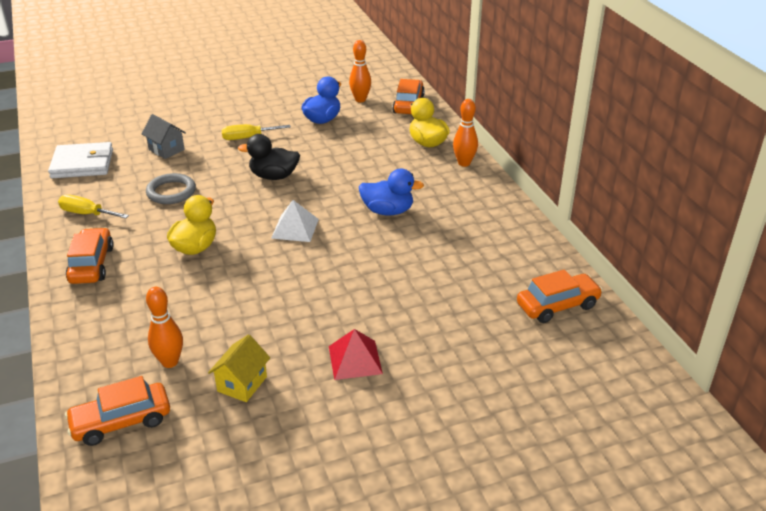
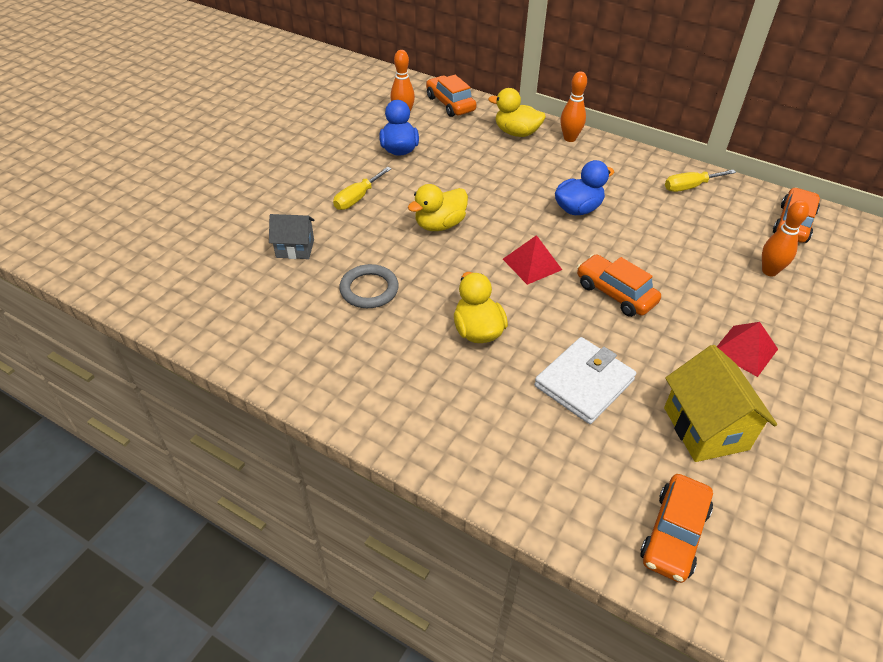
camera: 40 degrees left, 10 degrees up
white wallet [48,142,113,178] -> white wallet moved to [534,337,636,424]
yellow screwdriver [58,195,129,218] -> yellow screwdriver moved to [665,170,736,192]
orange car [66,228,114,284] -> orange car moved to [577,254,661,317]
orange bowling pin [146,287,183,368] -> orange bowling pin moved to [762,200,809,276]
yellow house [208,334,270,402] -> yellow house [664,345,777,462], size x1.63
black duck [238,134,300,180] -> yellow duck [408,184,468,231]
white pyramid [271,200,319,242] -> red pyramid [503,235,562,285]

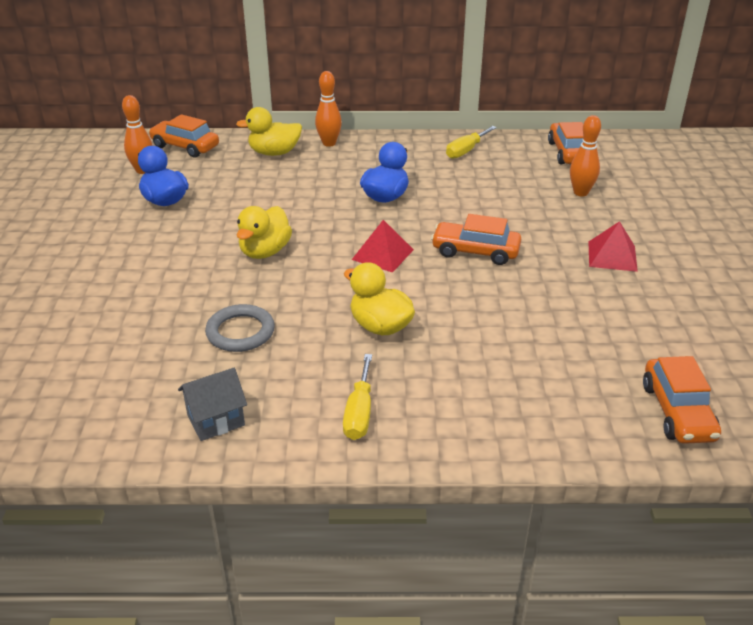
camera: 30 degrees left, 10 degrees down
grey house [269,214,315,259] -> grey house moved to [178,368,247,441]
yellow screwdriver [333,167,391,210] -> yellow screwdriver moved to [343,354,372,440]
white wallet [534,337,636,424] -> none
yellow house [664,345,777,462] -> none

